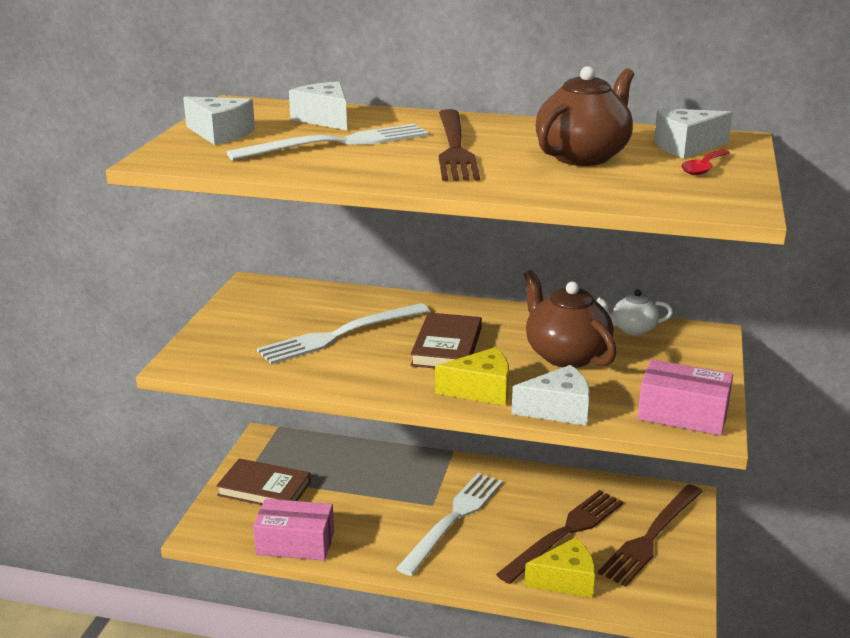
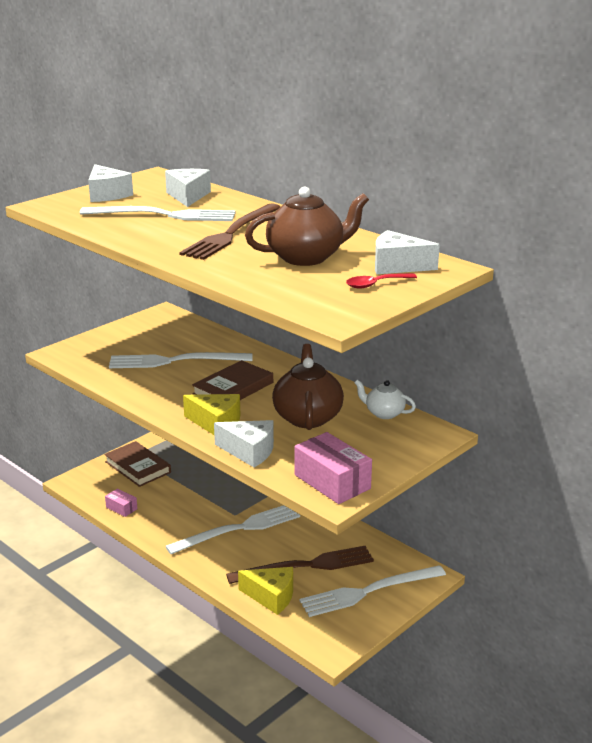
camera: 30 degrees right, 0 degrees up
pink box [253,499,334,561] -> pink box [105,489,137,517], size x0.51
brown fork [598,484,703,587] -> white fork [299,565,446,617]

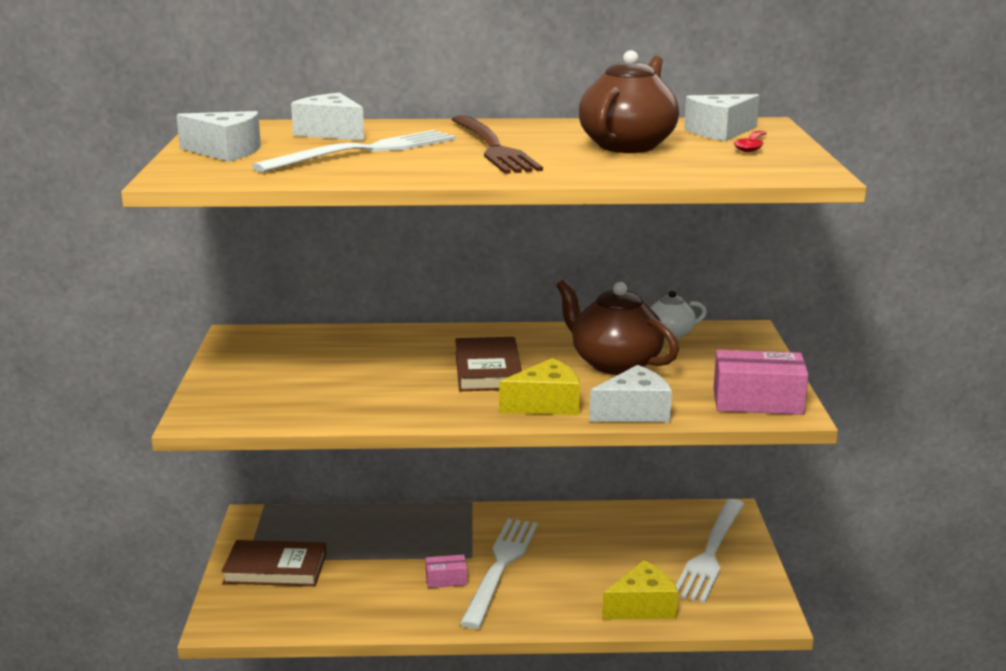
camera: 45 degrees left, 5 degrees down
pink box [105,489,137,517] -> pink box moved to [426,555,467,588]
white fork [109,352,252,368] -> none
brown fork [226,546,374,584] -> none

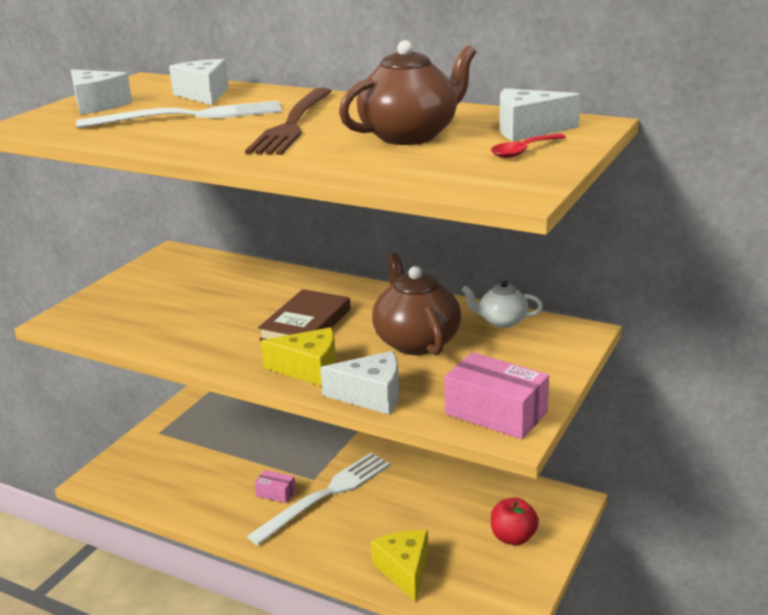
camera: 30 degrees right, 5 degrees up
brown book [221,540,326,586] -> none
yellow cheese [602,560,678,619] -> yellow cheese turned 105 degrees counterclockwise [371,530,429,602]
white fork [676,499,744,603] -> red apple [491,497,539,545]

